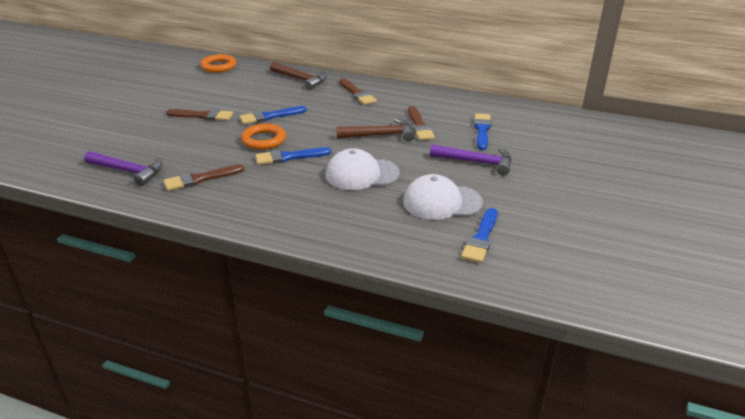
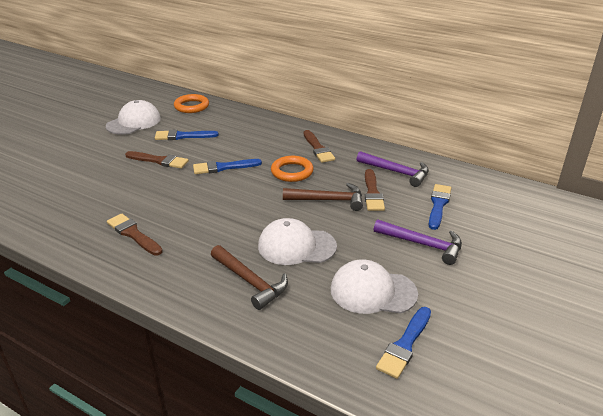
camera: 10 degrees right, 0 degrees up
purple hammer [84,151,162,186] -> purple hammer moved to [357,151,429,187]
brown brush [163,164,244,191] -> brown brush turned 60 degrees clockwise [107,214,163,256]
orange ring [241,124,286,150] -> orange ring moved to [271,156,314,182]
blue brush [256,147,331,165] -> blue brush moved to [155,130,219,140]
brown hammer [270,62,327,90] -> brown hammer moved to [211,245,288,310]
none -> white cap [106,100,161,135]

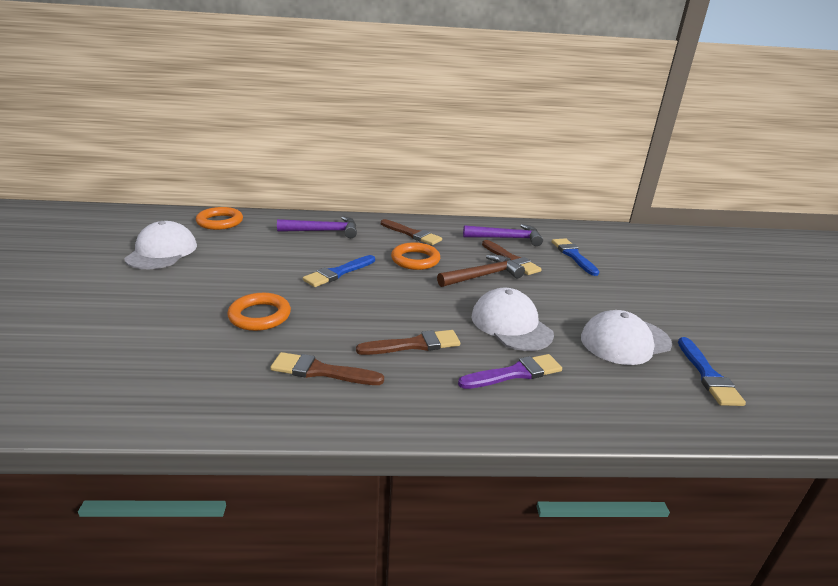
camera: 35 degrees left, 5 degrees down
brown brush [125,151,189,169] -> brown brush moved to [356,330,460,355]
blue brush [155,130,219,140] -> none
brown hammer [211,245,288,310] -> purple brush [458,354,562,389]
white cap [258,218,337,265] -> white cap turned 90 degrees clockwise [471,288,554,351]
purple hammer [374,219,462,265] -> purple hammer moved to [277,216,357,238]
none -> orange ring [227,293,291,331]

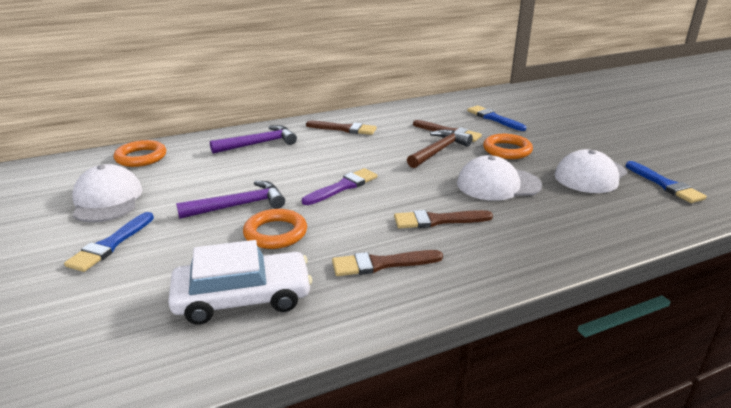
camera: 20 degrees left, 0 degrees up
blue brush [303,255,375,287] -> blue brush moved to [64,212,154,272]
brown brush [356,330,460,355] -> brown brush turned 150 degrees counterclockwise [394,210,493,228]
orange ring [391,242,440,270] -> orange ring moved to [483,134,533,159]
purple brush [458,354,562,389] -> purple brush moved to [302,168,377,205]
purple hammer [463,224,543,246] -> purple hammer moved to [176,181,285,219]
white cap [471,288,554,351] -> white cap turned 45 degrees counterclockwise [457,155,542,201]
none -> white car [168,240,312,325]

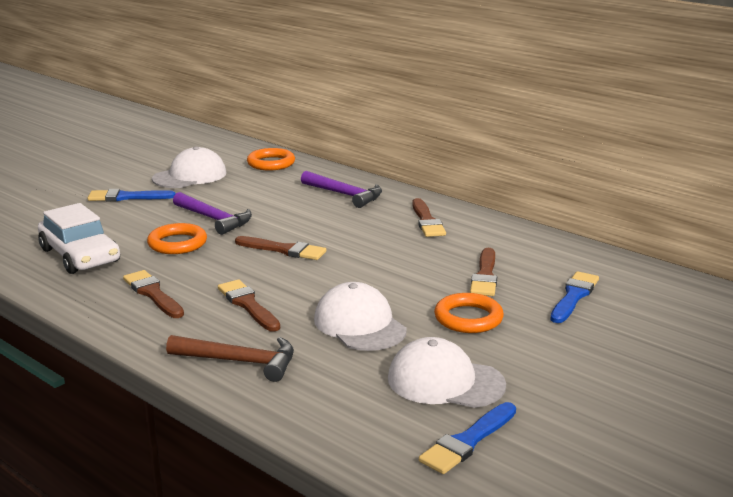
camera: 65 degrees right, 5 degrees down
purple brush [302,168,377,205] -> brown brush [235,236,326,260]
brown hammer [407,130,473,168] -> brown hammer moved to [166,335,294,382]

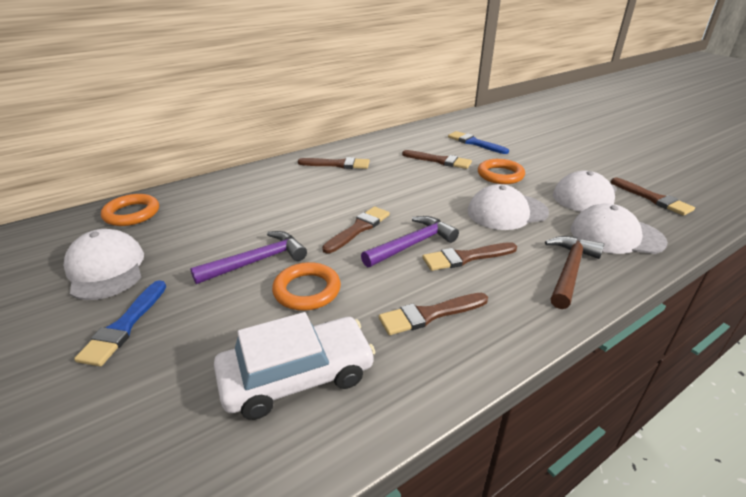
camera: 75 degrees left, 10 degrees up
purple hammer [301,171,382,208] -> purple hammer moved to [361,216,459,267]
blue brush [419,402,516,474] -> brown brush [611,178,695,216]
none -> white cap [571,203,668,254]

